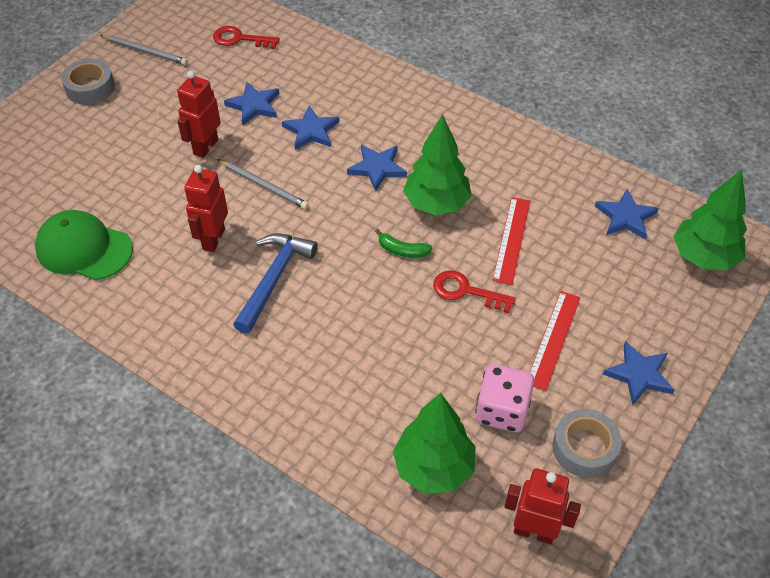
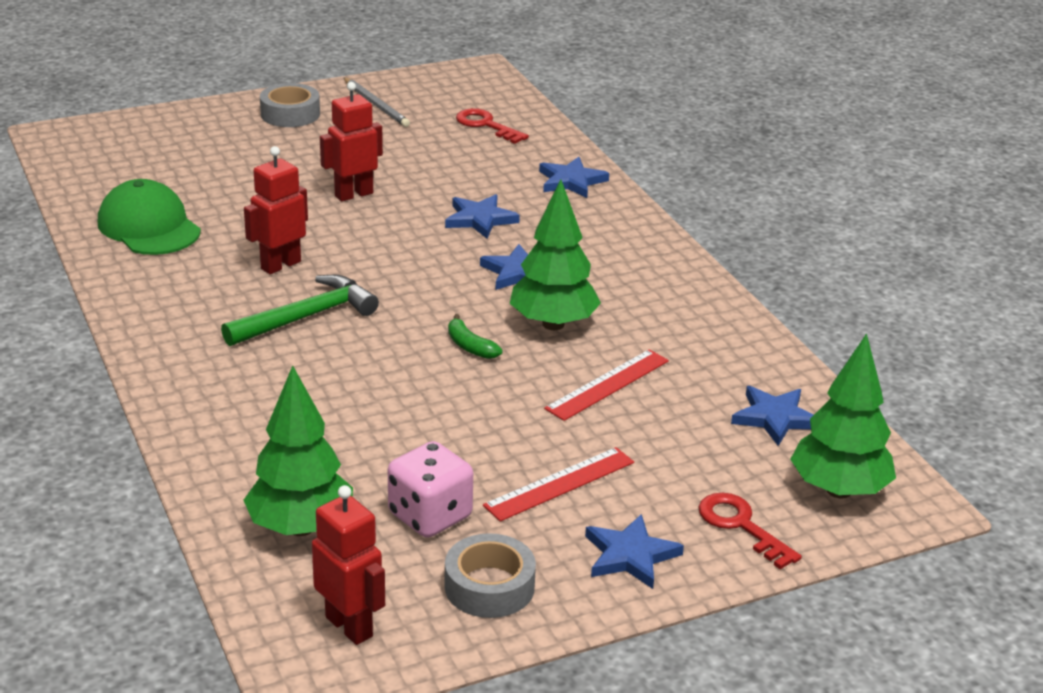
camera: 30 degrees right, 20 degrees down
grey pencil [217,159,309,209] -> none
blue star [224,82,279,125] -> blue star moved to [539,157,609,198]
blue hammer [233,233,318,334] -> green hammer [221,275,379,346]
red key [433,270,516,313] -> red key moved to [698,493,802,569]

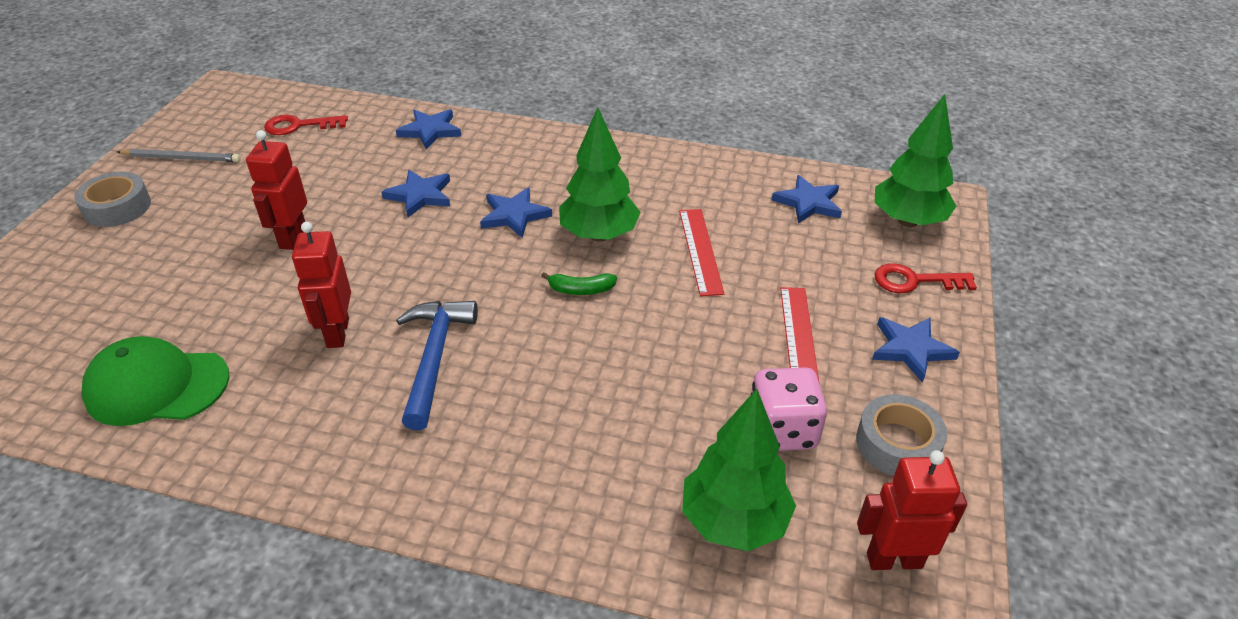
camera: 50 degrees left, 10 degrees up
green hammer [221,275,379,346] -> blue hammer [396,301,478,430]

